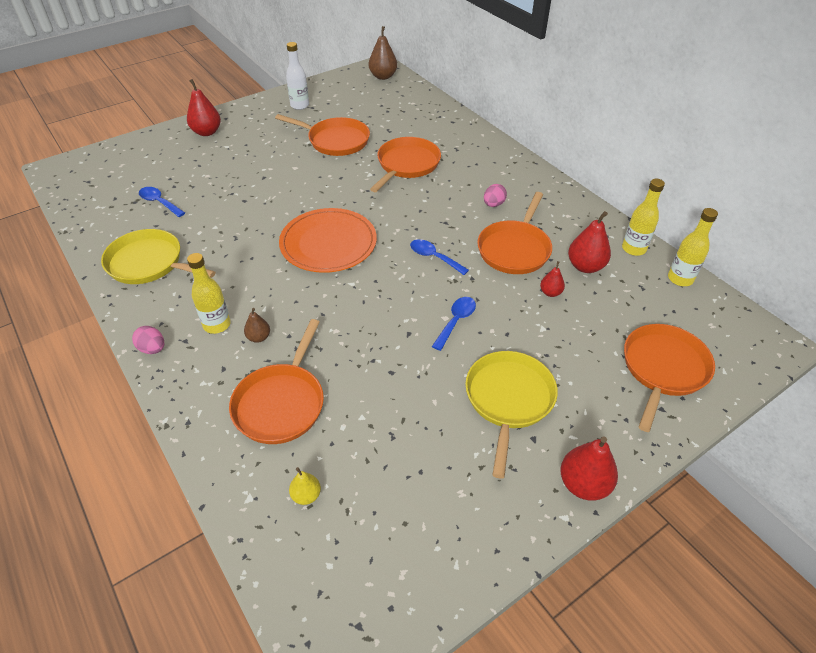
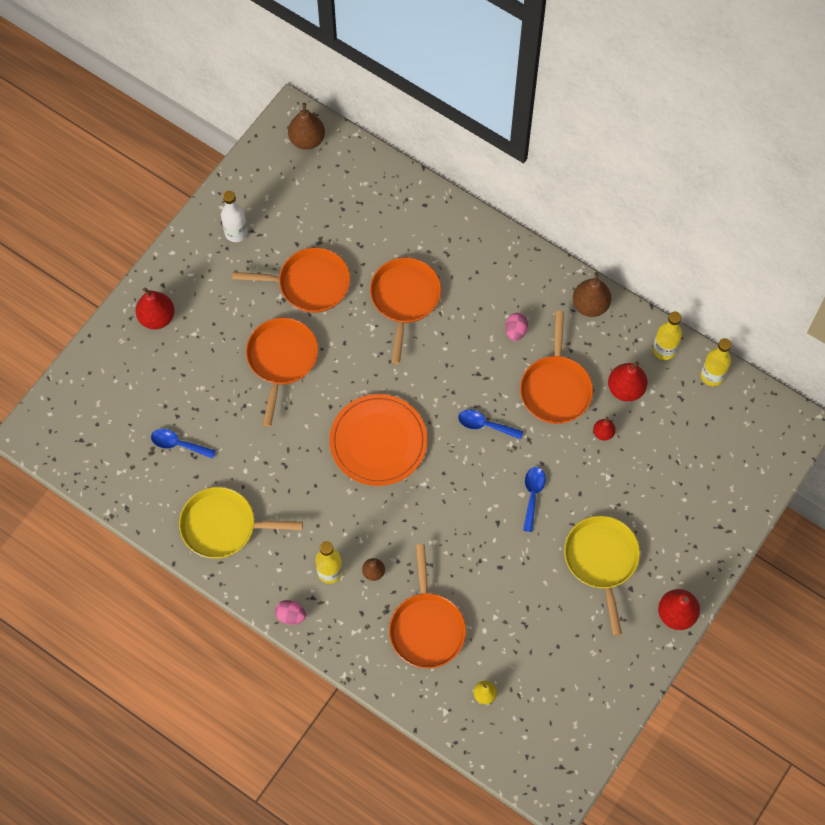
camera: 20 degrees left, 20 degrees up
orange pan [624,324,715,432] -> orange pan moved to [246,317,318,427]
none -> brown pear [573,272,611,317]

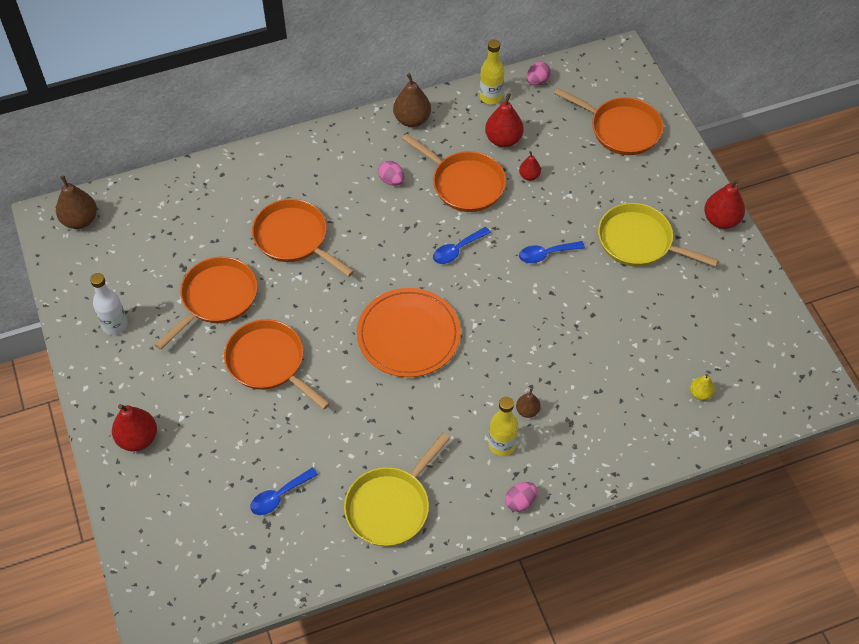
camera: 55 degrees left, 10 degrees down
orange pan [389,544,466,668] -> orange pan moved to [554,88,663,155]
blue spoon [523,467,546,532] -> blue spoon turned 60 degrees counterclockwise [519,241,585,263]
yellow bottle [701,338,732,386] -> pink egg [527,62,551,86]

